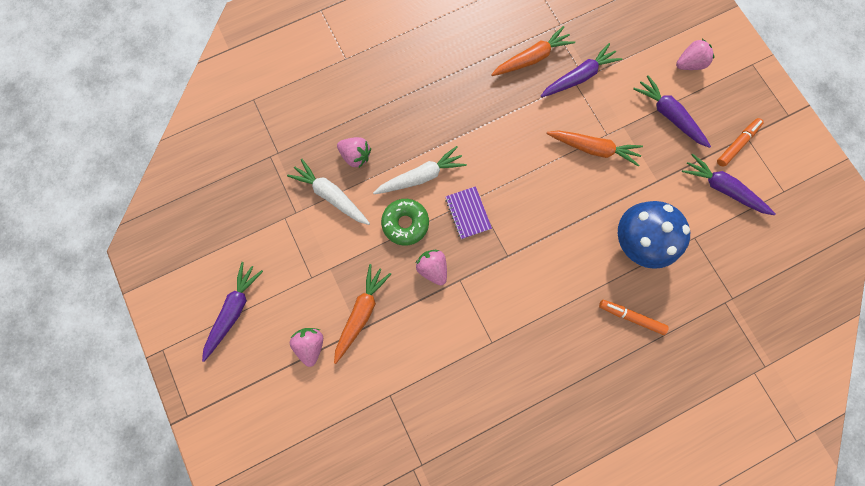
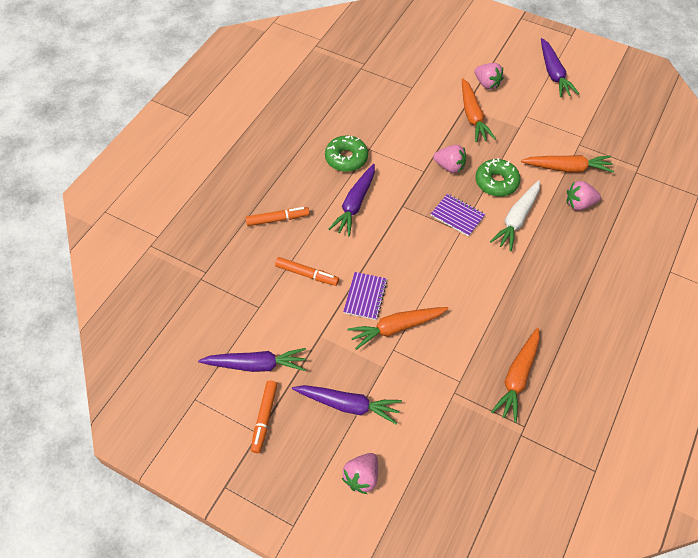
camera: 145 degrees right, 20 degrees down
white carrot [287,159,370,225] -> orange carrot [521,155,614,173]
purple carrot [541,43,622,97] -> purple carrot moved to [329,164,375,236]
blue mushroom [618,201,690,269] -> orange marker [275,257,339,286]
none -> green donut [325,135,368,172]
none -> purple notebook [343,272,387,320]

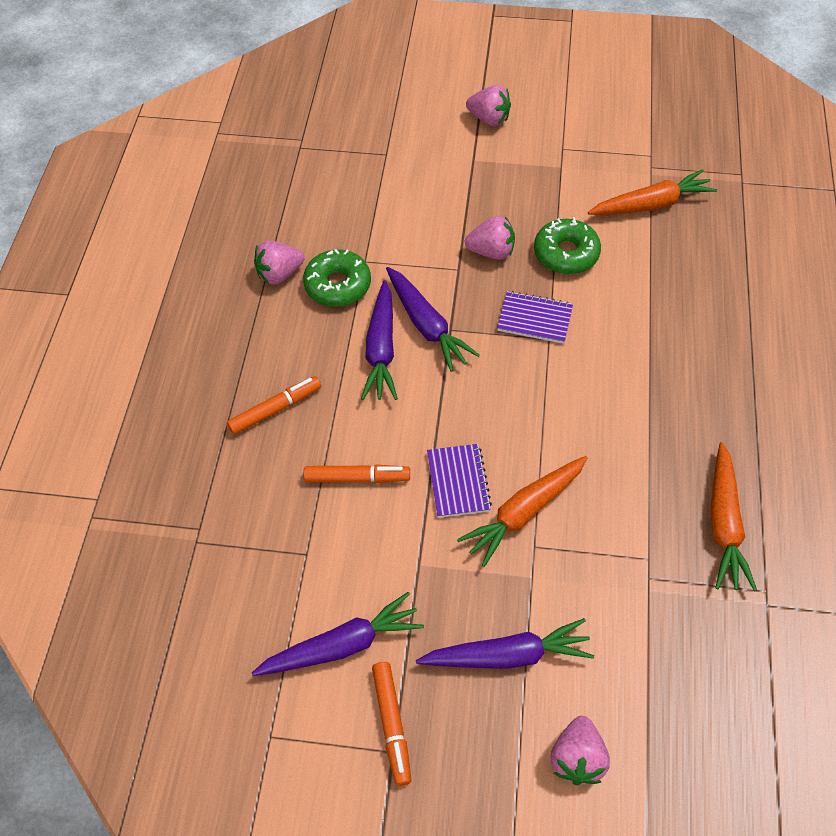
camera: 20 degrees left, 0 degrees up
orange carrot [462,78,496,142] -> none
white carrot [490,180,540,251] -> none
purple carrot [541,38,579,97] -> purple carrot moved to [386,267,480,372]
pink strawberry [567,181,601,210] -> pink strawberry moved to [254,241,304,284]

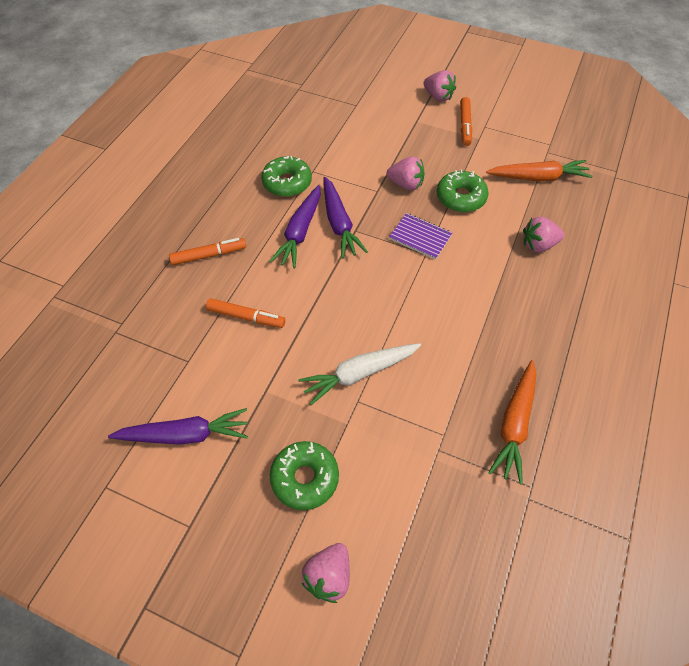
camera: 15 degrees right, 0 degrees up
pink strawberry [254,241,304,284] -> pink strawberry moved to [523,217,564,252]
orange marker [372,662,411,786] -> orange marker moved to [460,97,472,146]
purple carrot [416,618,594,669] -> green donut [270,441,339,510]
purple notebook [427,444,492,518] -> none
orange carrot [457,456,587,567] -> white carrot [298,343,421,405]

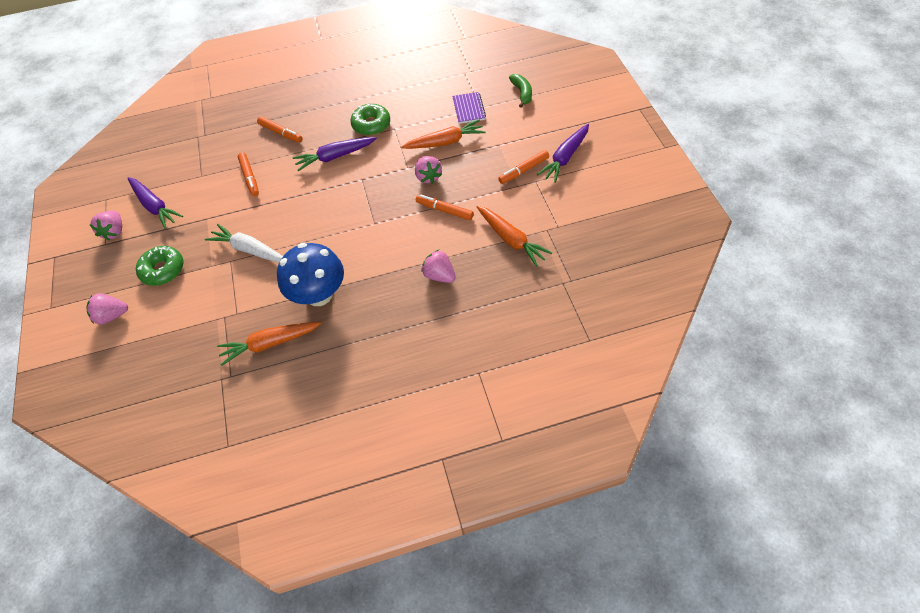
camera: 55 degrees right, 0 degrees up
purple carrot [323,177,368,259] -> purple carrot moved to [537,124,589,183]
purple notebook [389,213,452,260] -> purple notebook moved to [452,92,486,124]
pink strawberry [423,70,456,102] -> pink strawberry moved to [89,211,122,241]
green donut [437,169,488,212] -> orange marker [416,195,474,220]
none -> blue mushroom [277,243,344,306]
none -> orange carrot [401,120,486,149]
none -> green banana [509,74,532,108]

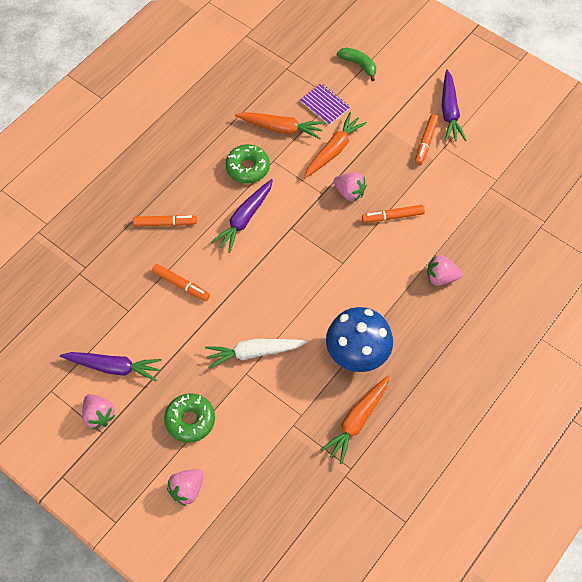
camera: 40 degrees left, 5 degrees up
orange carrot [477,206,552,267] -> orange carrot moved to [235,112,325,139]

